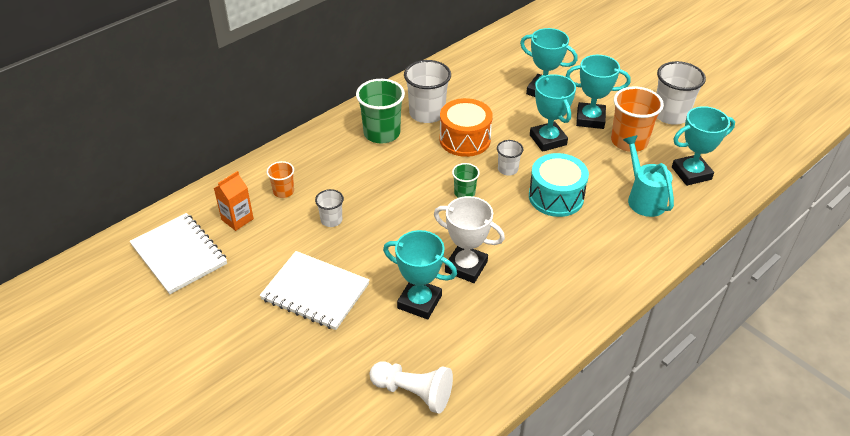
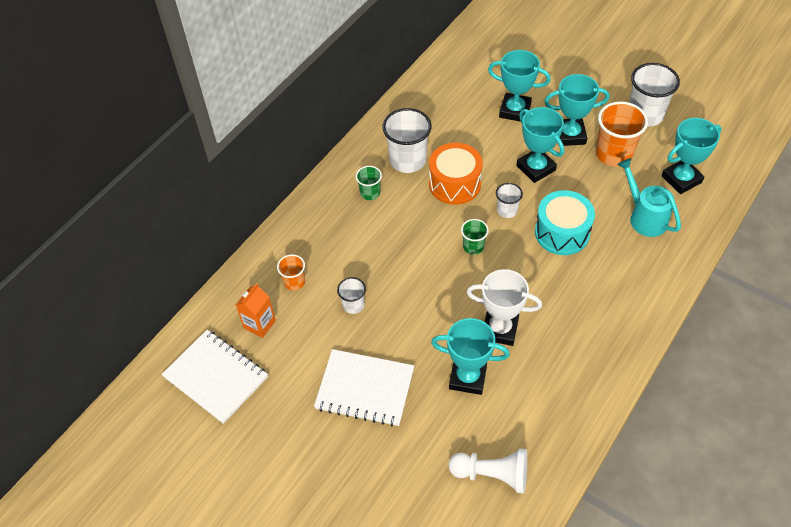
camera: 10 degrees left, 10 degrees up
green cup [356,79,405,143] -> green cup [356,166,382,200], size x0.53

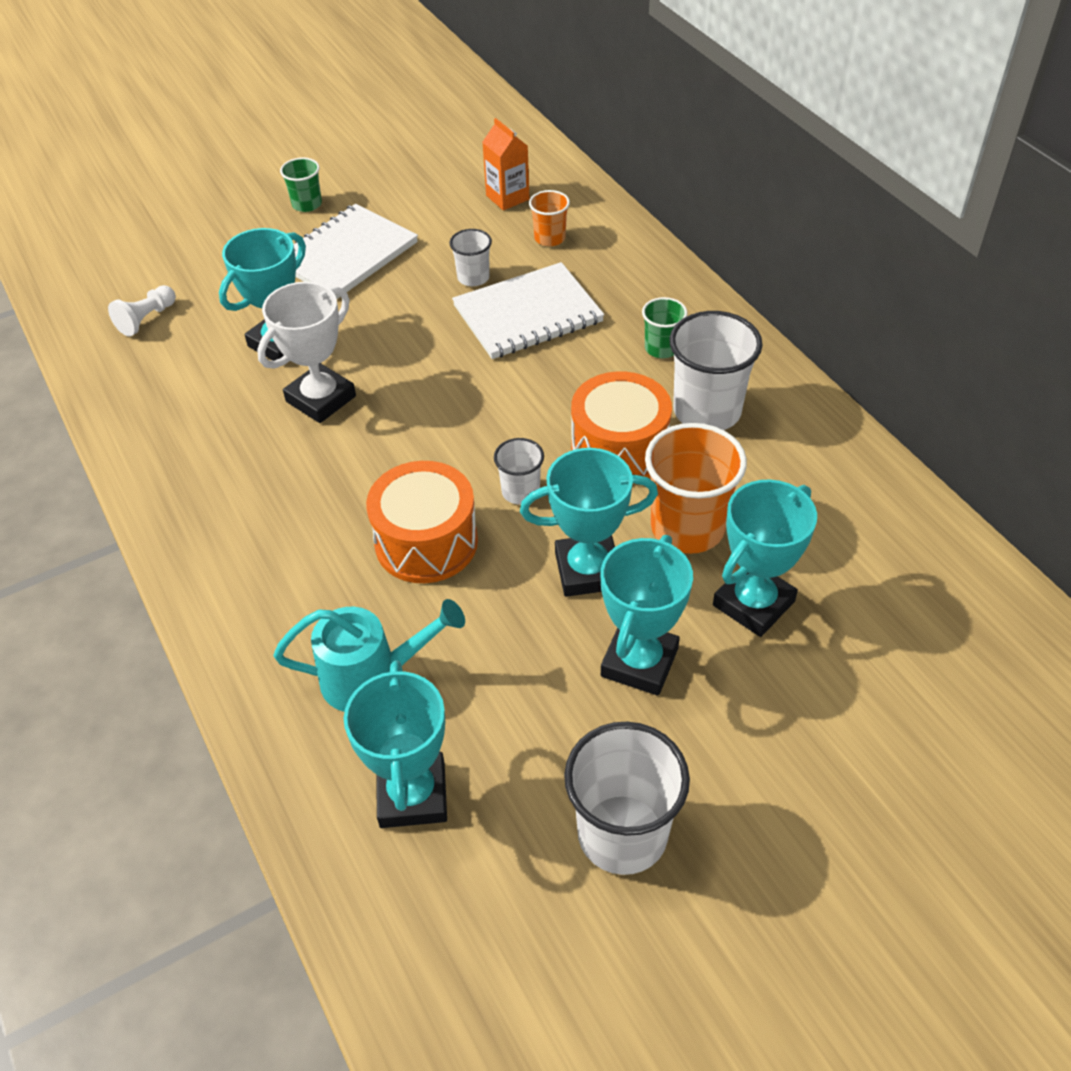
camera: 115 degrees right, 5 degrees down
white notebook [161,330,268,424] -> white notebook moved to [452,262,604,359]
white pawn [449,449,527,493] -> white pawn [108,285,176,337], size x0.65
green cup [461,219,489,255] -> green cup moved to [280,157,322,212]
turquoise drum [535,190,595,255] -> orange drum [366,461,478,583]
orange cup [596,101,648,167] -> orange cup moved to [645,423,747,554]

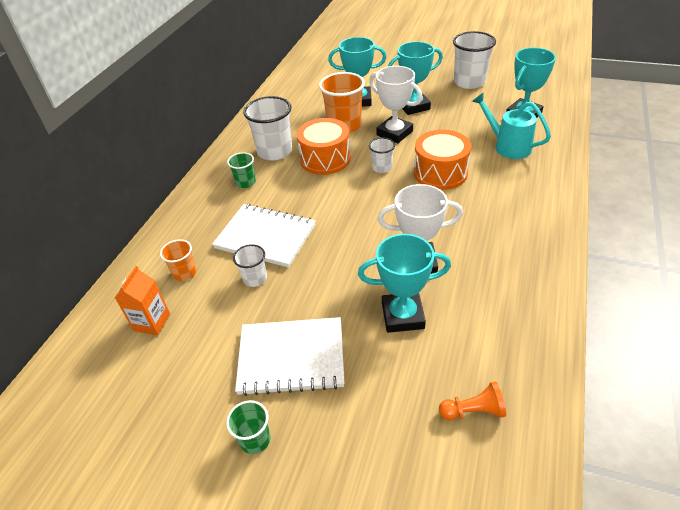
camera: 130 degrees left, 5 degrees down
white pawn [108,285,176,337] -> orange pawn [439,381,506,420]
turquoise trophy [520,448,658,597] -> white trophy [369,66,423,143]

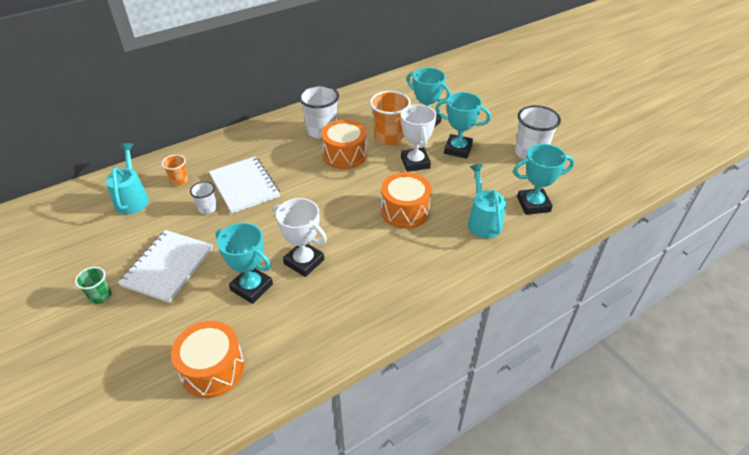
camera: 35 degrees right, 0 degrees up
orange carton [115,266,170,335] -> turquoise watering can [106,143,149,214]
green cup [227,152,256,188] -> none
white notebook [235,317,345,396] -> white notebook turned 75 degrees clockwise [118,230,213,303]
white cup [369,137,395,173] -> none
orange pawn [439,381,506,420] -> orange drum [171,321,245,398]

